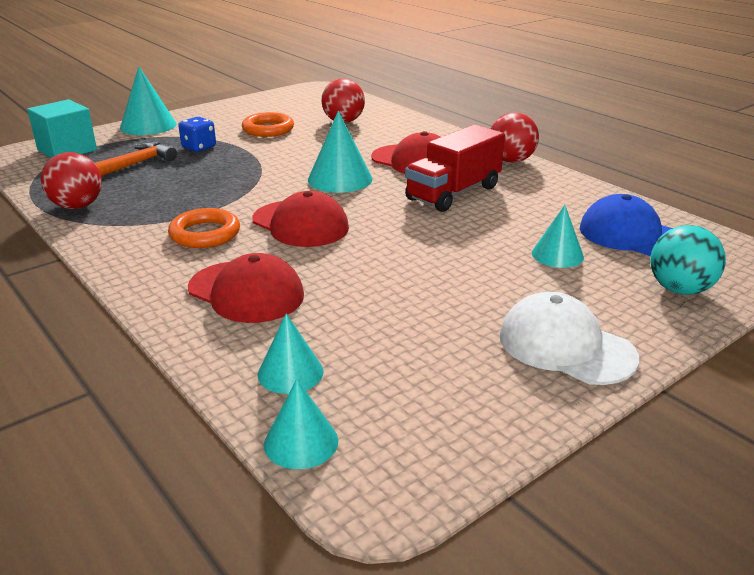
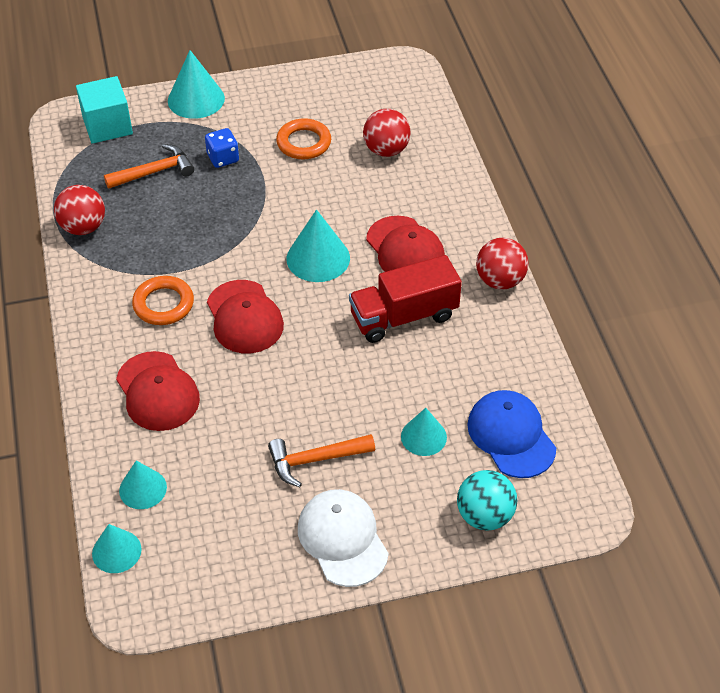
camera: 25 degrees right, 20 degrees up
none -> orange hammer [268,434,375,487]

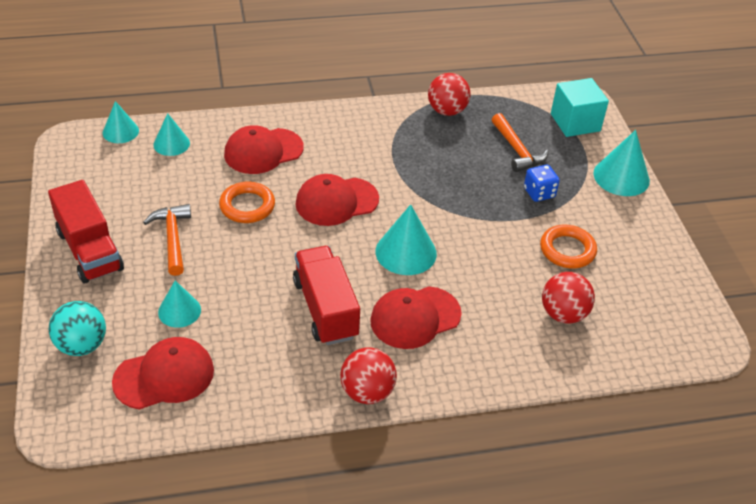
camera: 90 degrees right, 5 degrees down
orange ring [132,276,194,325] -> orange ring moved to [219,182,275,223]
white cap [298,489,389,587] -> red truck [48,180,124,283]
blue cap [467,390,556,478] -> red cap [112,337,214,410]

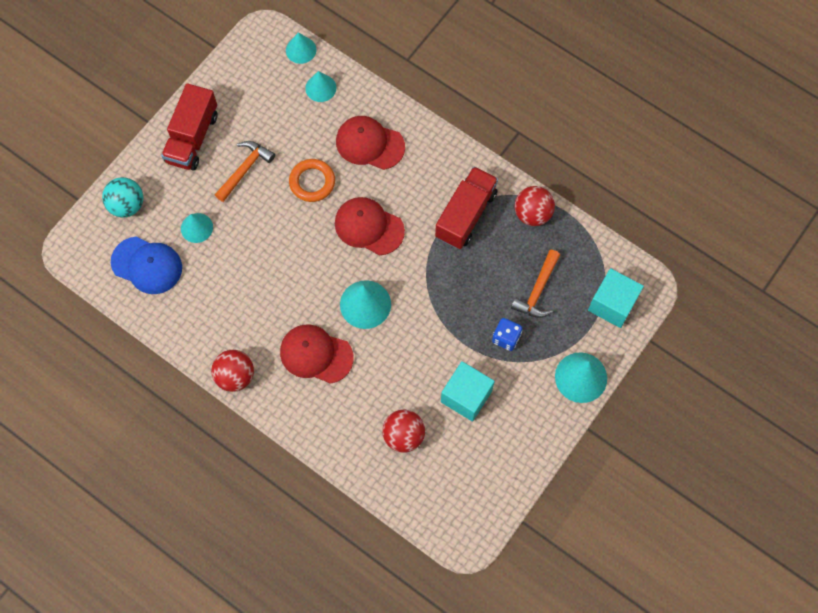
camera: 50 degrees right, 25 degrees up
red cap [112,337,214,410] -> blue cap [111,237,182,294]
red truck [293,246,360,345] -> red truck moved to [435,167,498,249]
orange ring [540,225,597,268] -> turquoise cube [441,361,495,422]

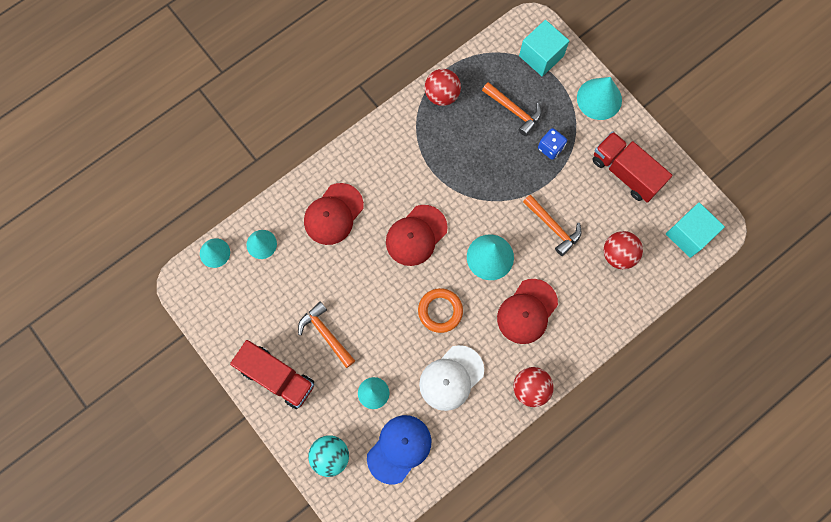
camera: 75 degrees left, 5 degrees up
orange ring [289,159,335,202] -> orange ring moved to [418,288,463,333]
red truck [435,167,498,249] -> red truck moved to [593,131,672,202]
turquoise cube [441,361,495,422] -> turquoise cube moved to [666,202,725,258]
none -> white cap [419,345,484,411]
none -> orange hammer [523,194,582,256]

